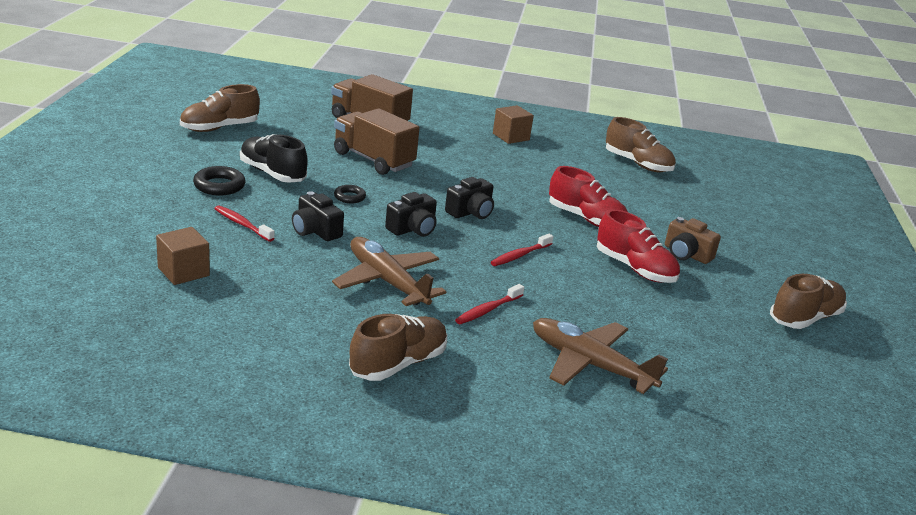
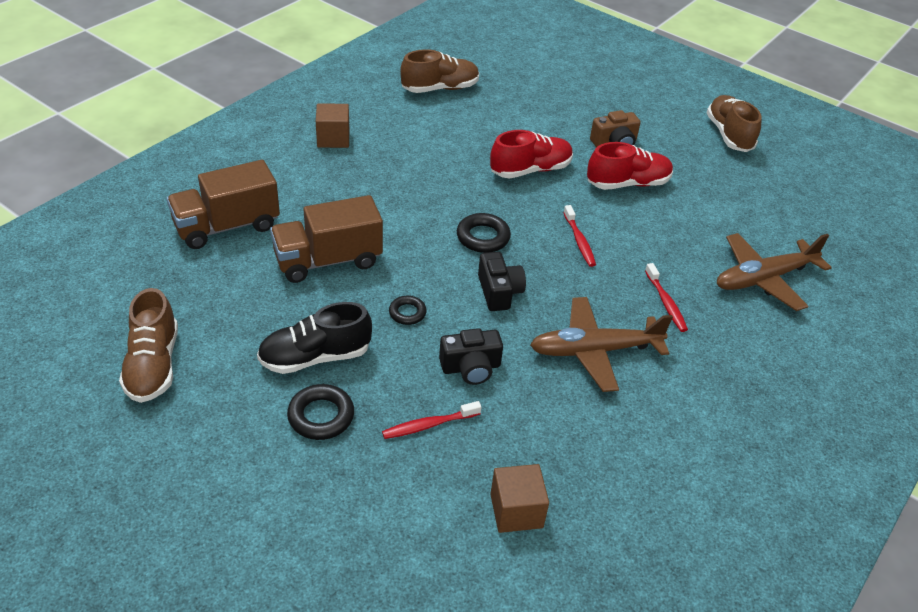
camera: 60 degrees left, 15 degrees up
brown shoe [349,314,447,381] -> none
black camera [445,177,494,219] -> black ring [457,213,511,253]

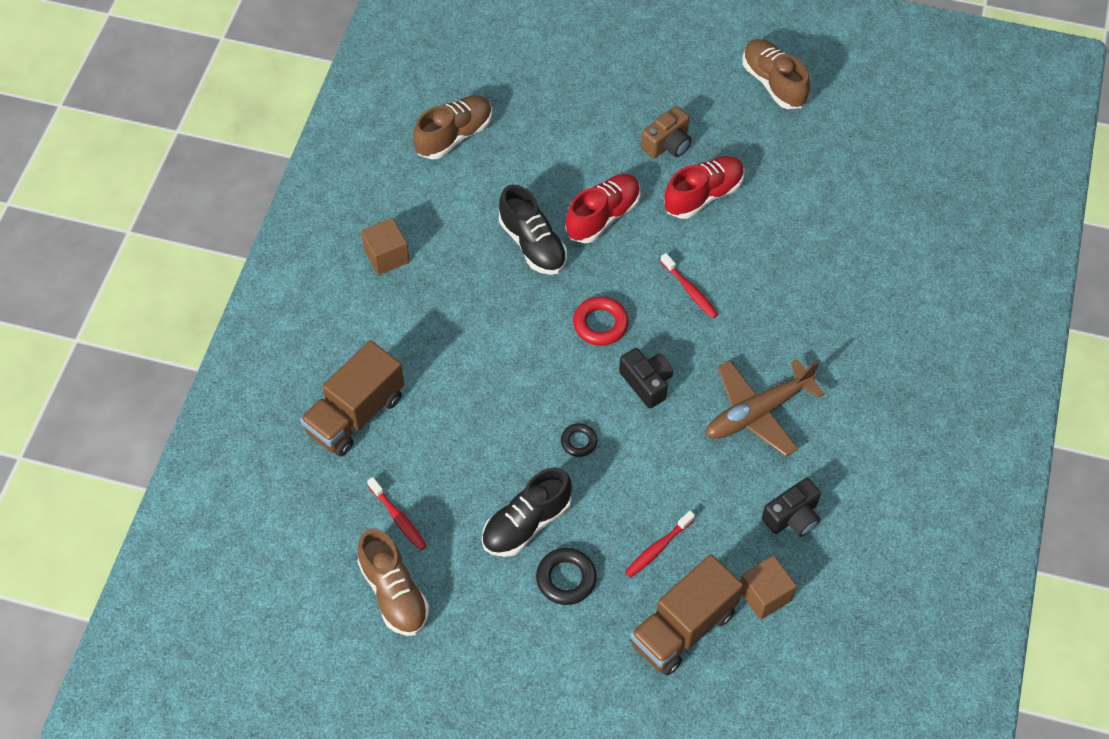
camera: 20 degrees left, 15 degrees up
brown truck [270,195,383,283] -> brown truck moved to [630,554,743,676]
black camera [439,328,503,385] -> black camera moved to [762,478,821,537]
black ring [457,213,511,253] -> red ring [573,296,629,346]
red toothbrush [645,263,688,332] -> red toothbrush moved to [367,477,427,550]
brown plane [717,233,832,311] -> none
none -> black shoe [499,185,567,275]

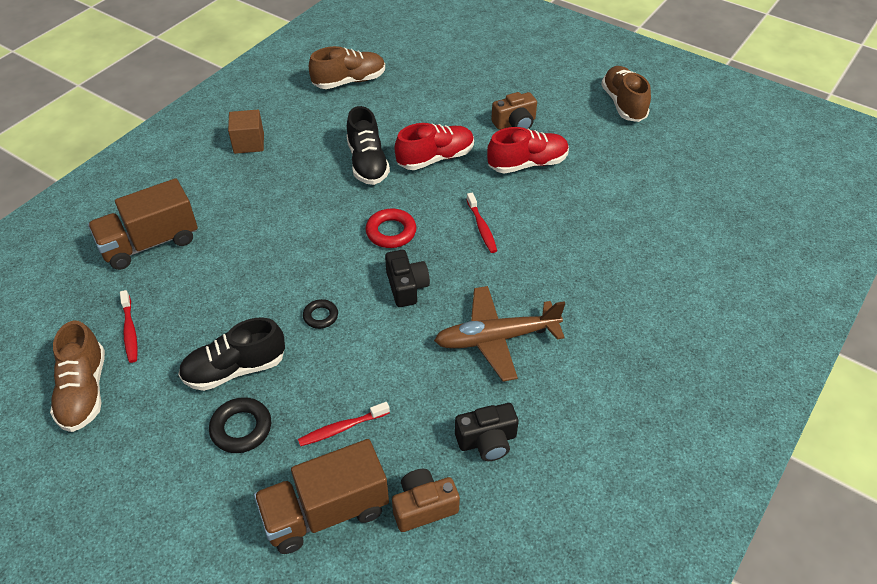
camera: 20 degrees right, 10 degrees down
brown cube [740,555,797,620] -> brown camera [392,469,460,532]

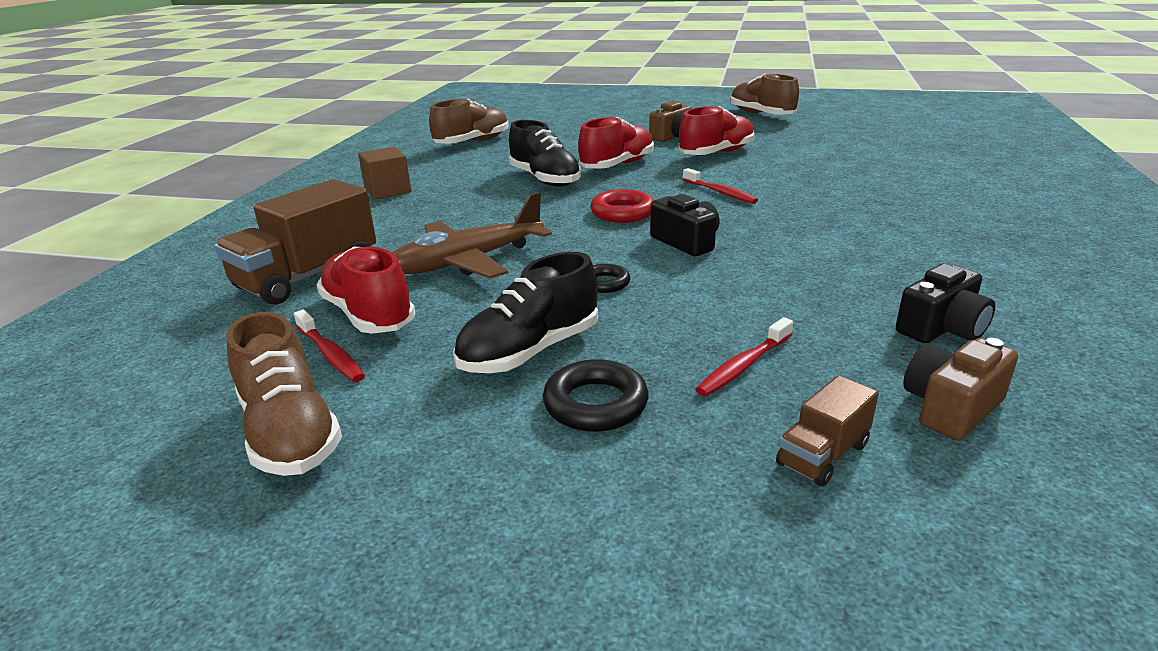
camera: 20 degrees left, 20 degrees down
brown truck [254,439,389,554] -> brown truck [776,375,879,486], size x0.51
brown plane [434,286,565,381] -> brown plane moved to [392,192,552,278]
none -> red shoe [316,247,415,334]

